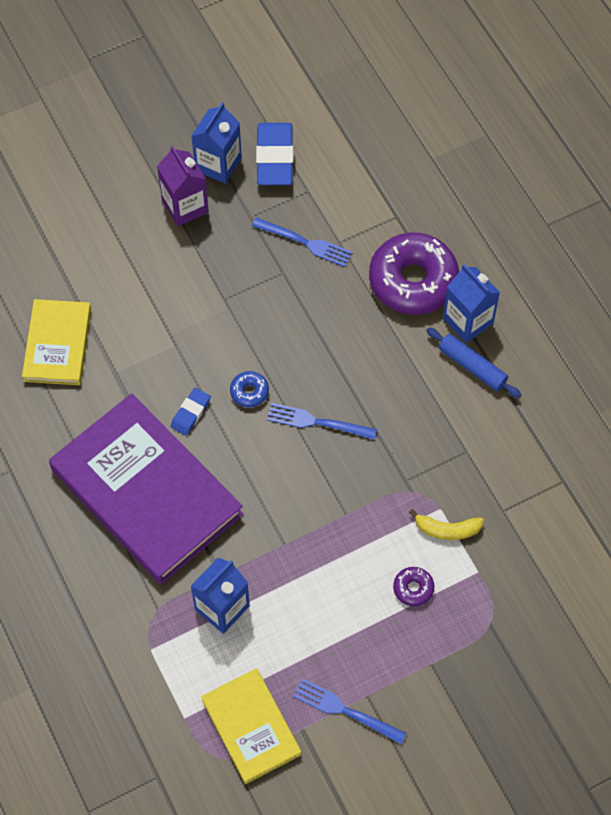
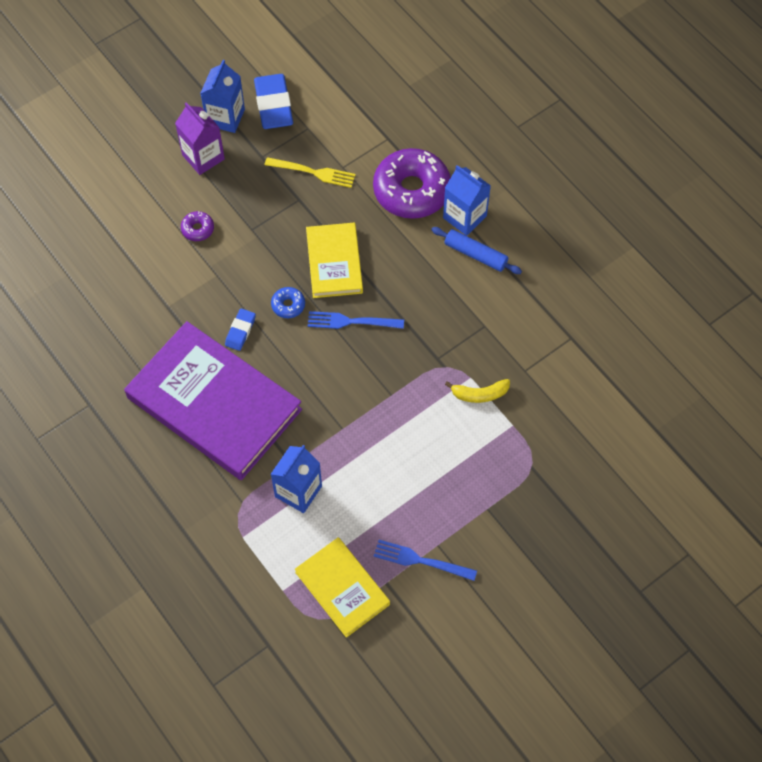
camera: 10 degrees left, 0 degrees up
yellow book [22,299,91,385] -> yellow book moved to [306,223,363,298]
blue fork [252,217,353,267] -> yellow fork [265,157,356,188]
purple donut [393,567,434,607] -> purple donut moved to [181,211,214,241]

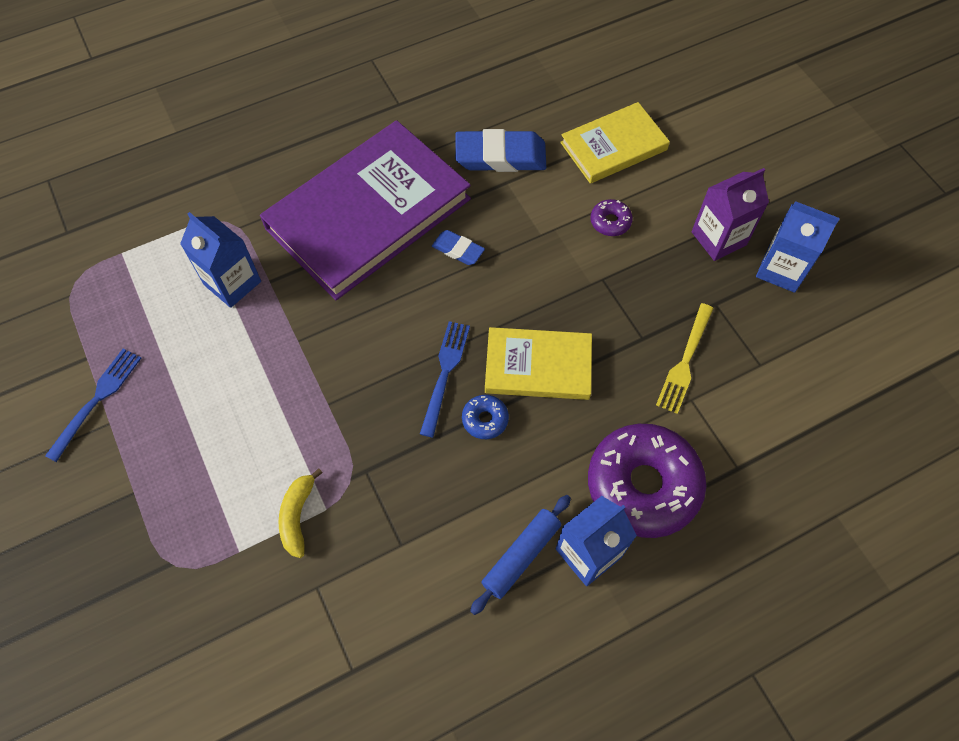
camera: 100 degrees right, 0 degrees up
blue eraser [254,74,293,129] -> blue eraser moved to [455,129,546,172]
blue donut [271,287,305,318] -> blue donut moved to [462,395,509,439]
yellow book [295,537,390,638] -> yellow book moved to [560,102,670,184]

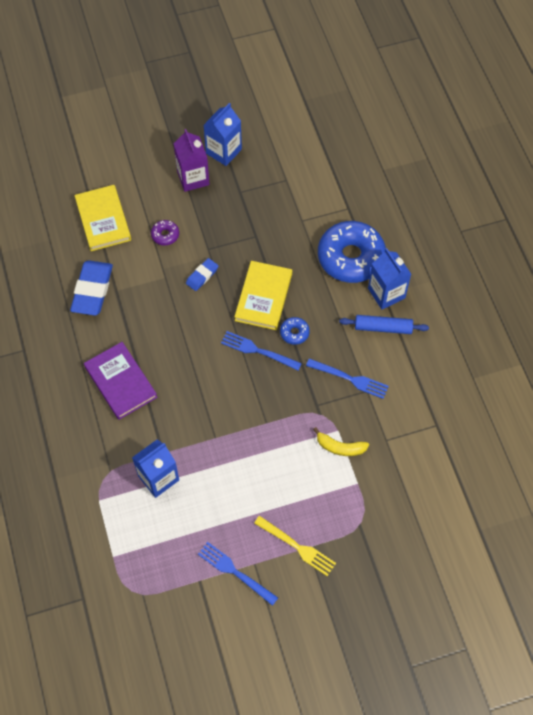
camera: 80 degrees left, 0 degrees up
purple book [260,120,471,300] -> purple book [84,342,157,420], size x0.54
blue eraser [432,230,485,265] -> blue eraser moved to [186,258,218,291]
blue rolling pin [470,495,571,615] -> blue rolling pin turned 45 degrees counterclockwise [339,315,429,334]
purple donut [588,424,707,538] -> blue donut [318,221,386,283]
yellow fork [656,303,714,414] -> yellow fork moved to [254,516,336,576]
none -> blue fork [306,358,389,399]

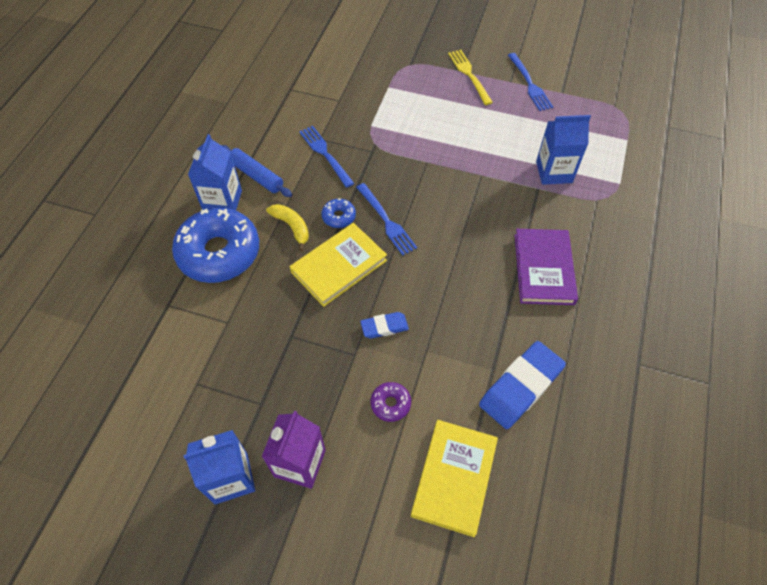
camera: 145 degrees left, 5 degrees down
yellow banana [313,427,369,456] -> yellow banana moved to [266,204,309,251]

